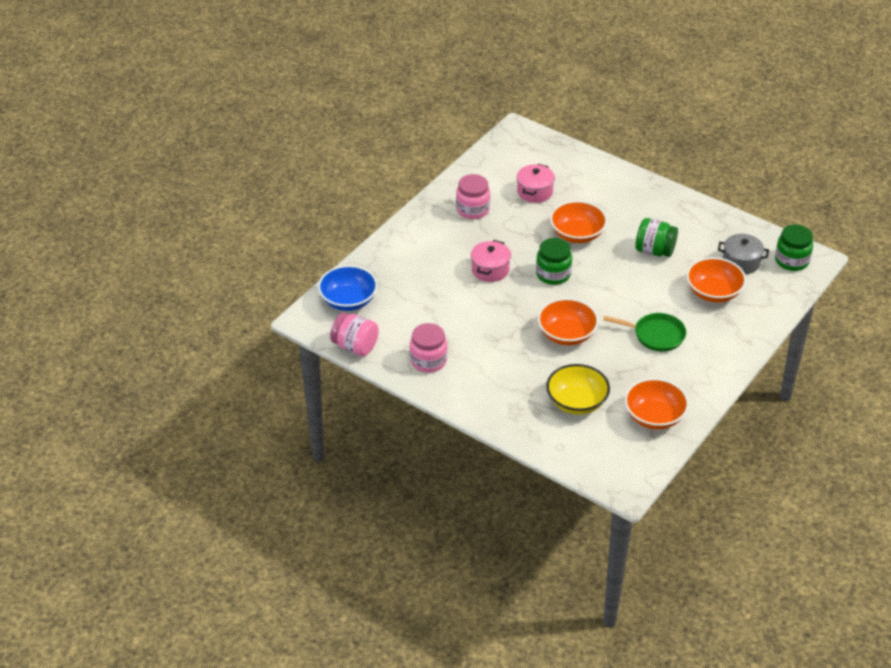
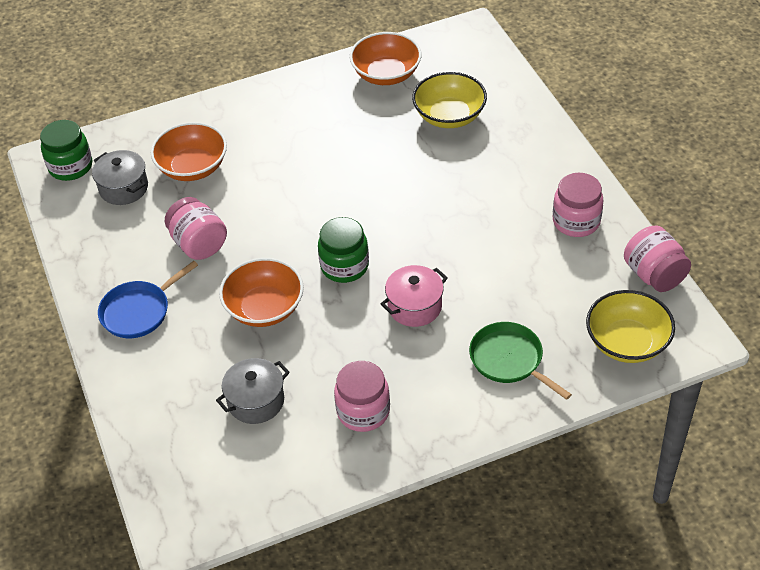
camera: 145 degrees left, 5 degrees up
blue bowl [318,265,378,311] -> yellow bowl [586,290,675,363]
pink pot [517,164,555,203] -> grey pot [216,358,290,424]
orange bowl [538,298,599,345] -> none
green pan [603,313,686,351] -> green pan moved to [469,322,572,400]
green jar [635,218,678,257] -> pink jar [165,197,227,260]
none -> blue pan [98,261,198,338]

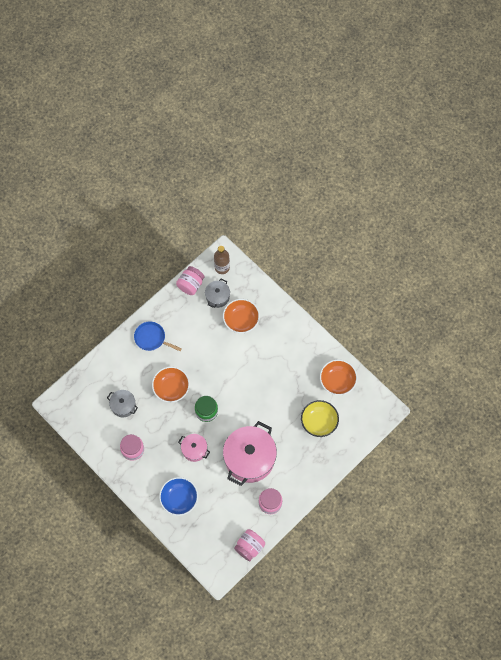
camera: 65 degrees right, 20 degrees up
green jar [40,120,92,181] -> brown bottle [214,246,230,274]
pink jar [165,197,227,260] -> pink jar moved to [176,266,204,295]
green pan [469,322,572,400] -> blue bowl [159,477,198,516]
yellow bowl [586,290,675,363] -> none
none -> pink pot [223,421,277,486]

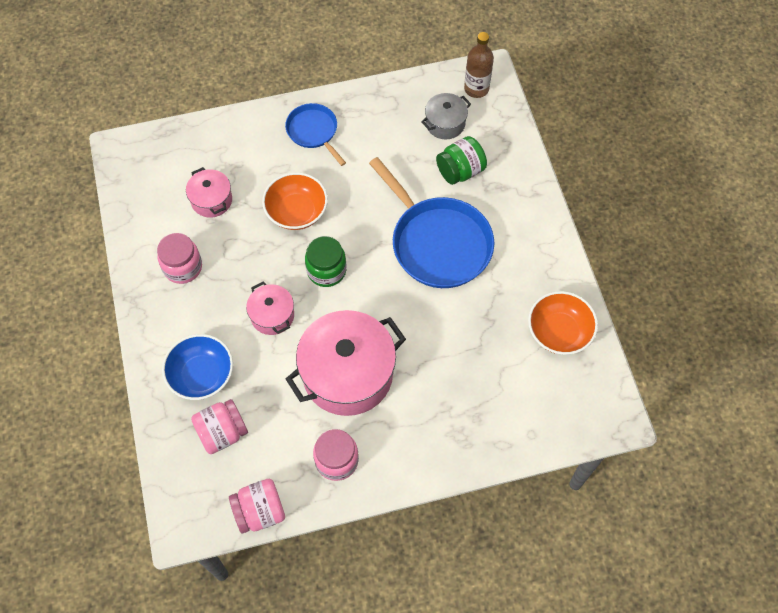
camera: 30 degrees right, 5 degrees down
grey pot [107,390,138,417] -> pink pot [186,167,232,217]
pink jar [176,266,204,295] -> pink jar moved to [191,399,248,454]
orange bowl [223,299,260,333] -> green jar [436,136,487,185]
yellow bowl [301,400,339,437] -> none
none -> blue pan [369,157,494,288]

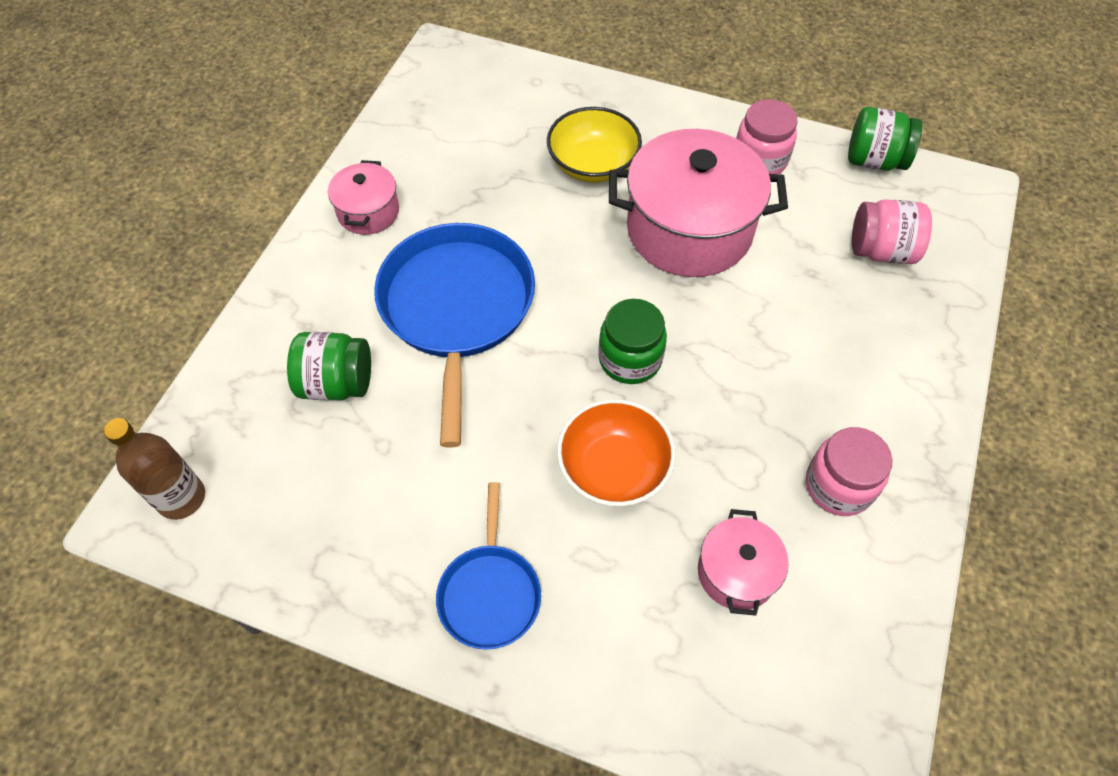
camera: 145 degrees left, 5 degrees down
blue bowl [162,334,233,400] -> none
pink jar [229,479,285,534] -> green jar [848,107,922,171]
pink pot [246,282,294,335] -> pink pot moved to [328,160,399,235]
grey pot [421,93,471,139] -> none
orange bowl [528,291,598,355] -> none
none -> yellow bowl [547,107,642,183]

